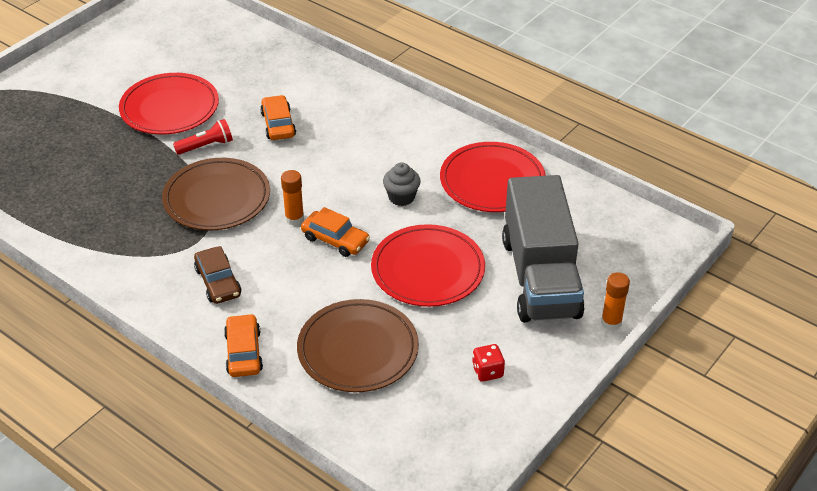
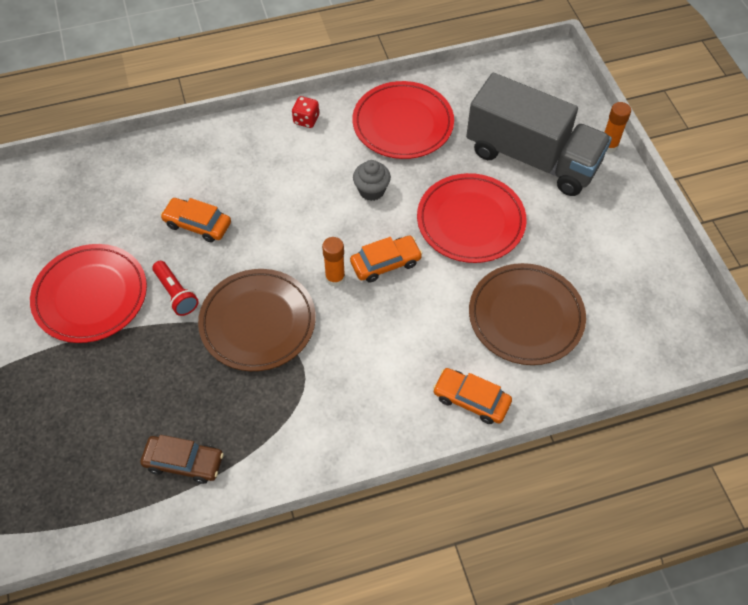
camera: 55 degrees left, 15 degrees up
red flashlight [173,119,233,155] -> red flashlight turned 135 degrees clockwise [152,261,199,316]
brown car [194,246,241,304] -> brown car moved to [140,435,224,484]
red dice [472,344,505,382] -> red dice moved to [292,96,319,128]

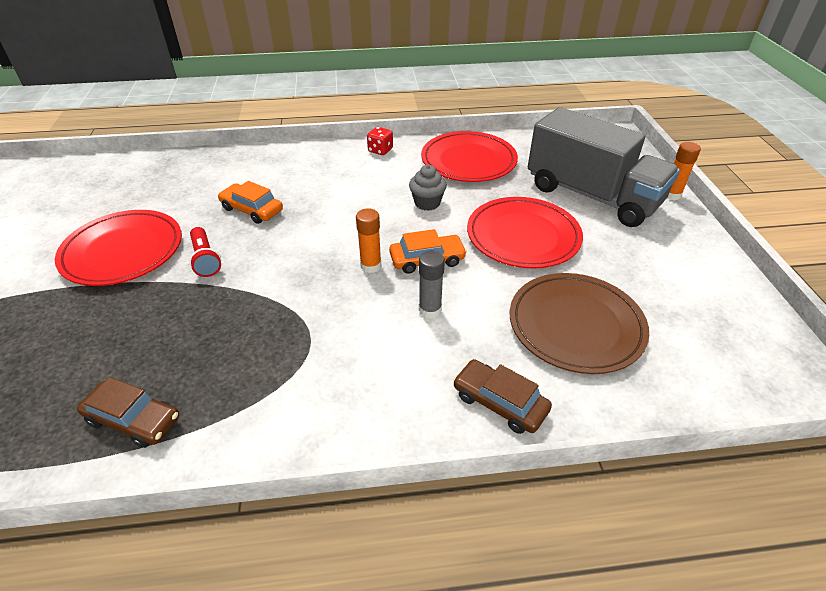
camera: 10 degrees right, 15 degrees down
brown plate [198,269,316,371] -> none
orange car [433,368,512,424] -> brown car [453,359,552,434]
none -> grey glue stick [419,251,445,319]

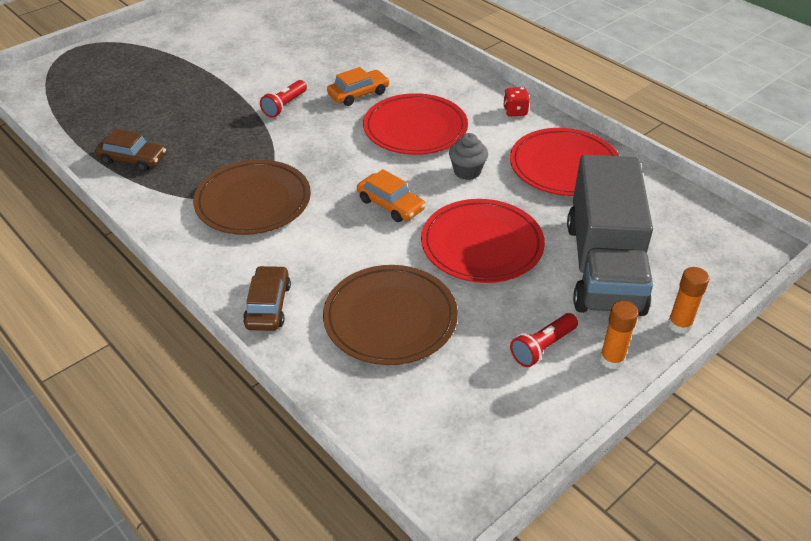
camera: 55 degrees right, 0 degrees up
red plate [55,210,182,286] -> red plate moved to [363,93,468,155]
brown car [77,377,179,448] -> brown car turned 60 degrees counterclockwise [95,129,166,171]
orange car [218,181,283,224] -> orange car turned 60 degrees clockwise [327,67,390,106]
orange glue stick [356,208,381,273] -> orange glue stick moved to [600,301,639,369]
grey glue stick [419,251,445,319] -> none
none -> brown plate [193,160,311,235]
none -> red flashlight [510,313,578,367]

